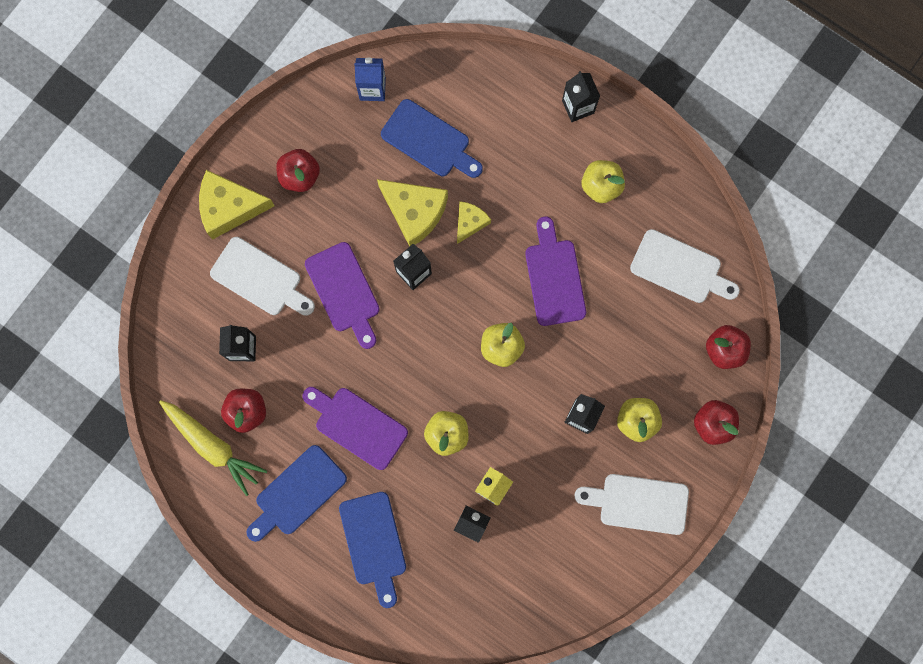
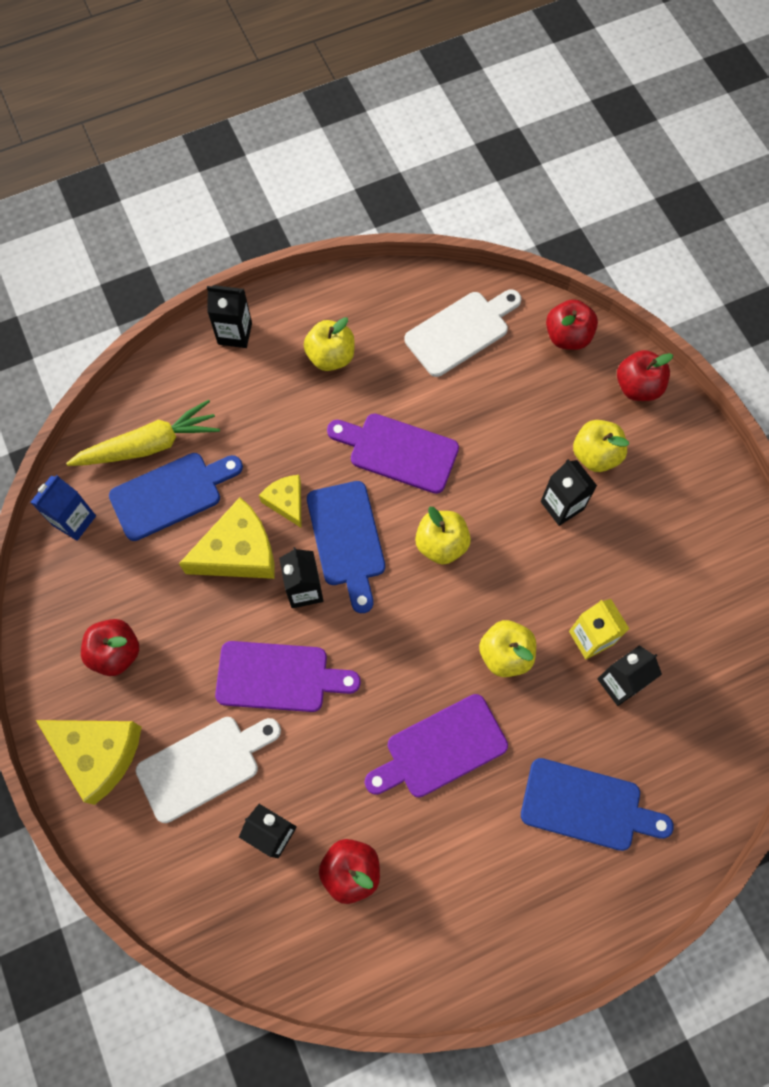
camera: 60 degrees left, 10 degrees down
yellow carrot [159,400,267,496] -> yellow carrot moved to [66,400,220,466]
yellow cheese [199,170,275,240] -> yellow cheese turned 90 degrees counterclockwise [36,720,142,805]
blue cutting board [246,445,347,542] -> blue cutting board moved to [307,481,385,613]
white cutting board [575,474,689,535] -> none

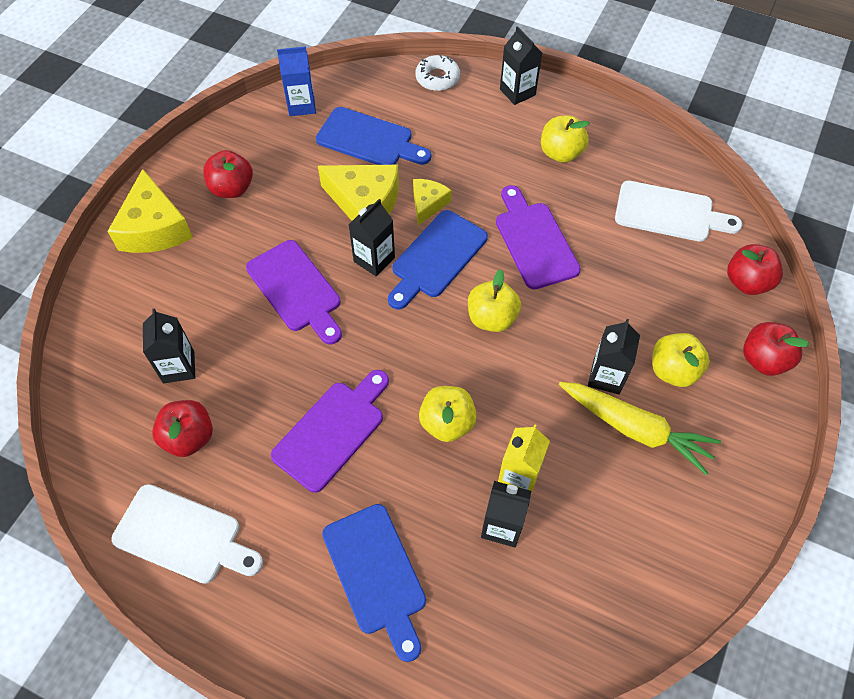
camera: 50 degrees right, 10 degrees down
yellow carrot [66,400,220,466] -> yellow carrot moved to [559,382,721,475]
white cutting board [136,717,281,823] -> white cutting board moved to [111,484,263,584]
purple cutting board [365,694,508,798] -> purple cutting board turned 105 degrees clockwise [271,370,389,493]
none -> white donut [415,55,460,91]

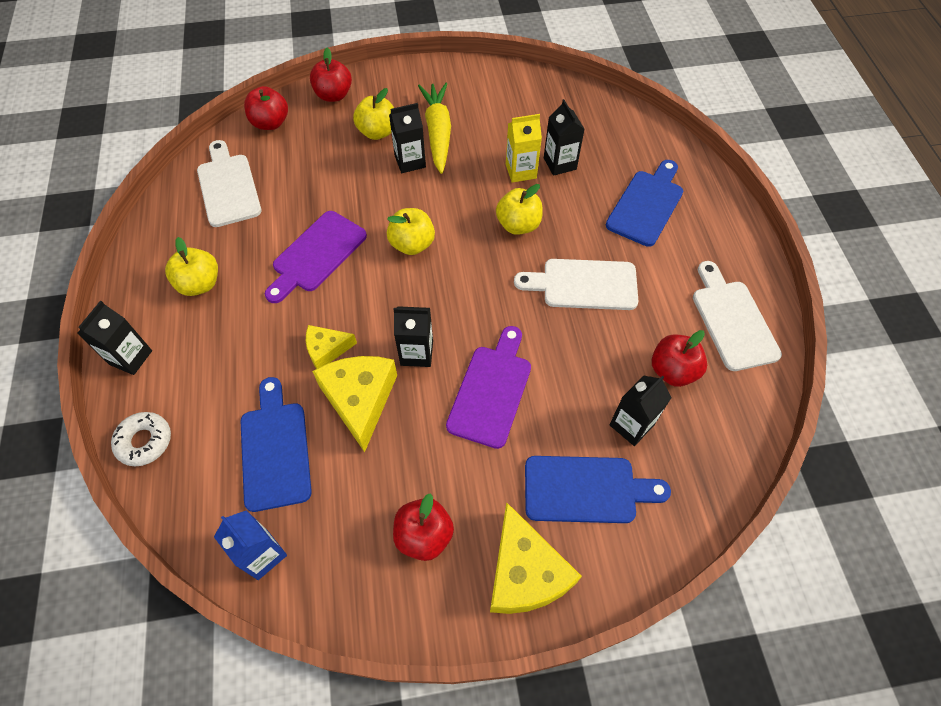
camera: 125 degrees left, 0 degrees up
yellow cheese [107,169,193,253] -> yellow cheese turned 120 degrees clockwise [490,502,582,614]
purple cutting board [271,370,389,493] -> white cutting board [514,259,638,310]
blue cutting board [388,210,488,310] -> blue cutting board moved to [525,456,671,523]

